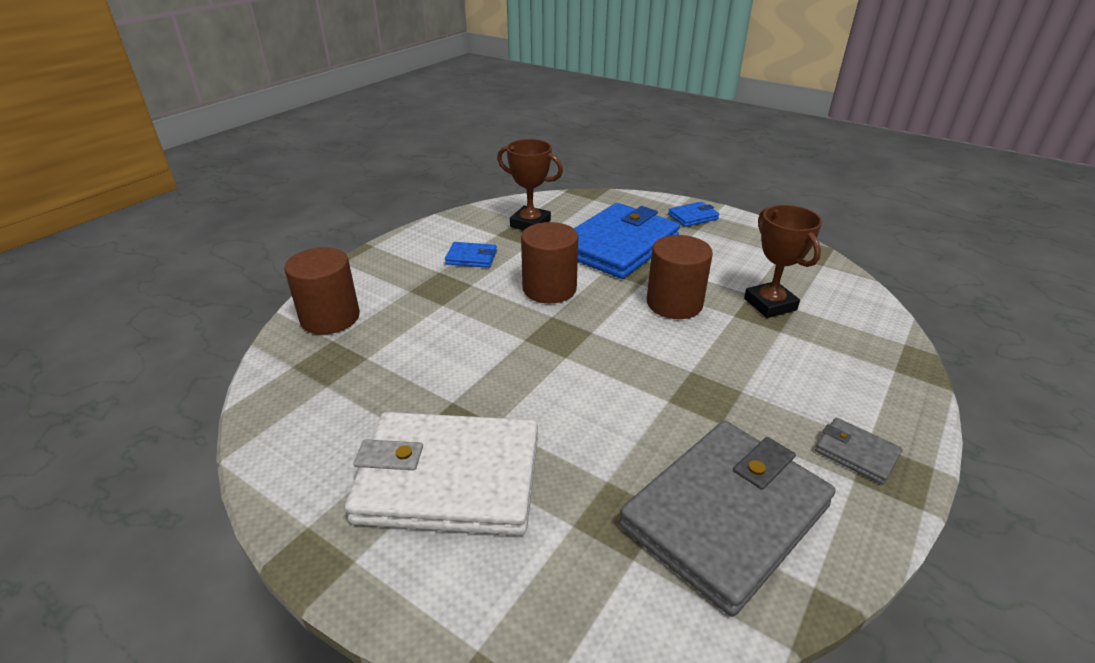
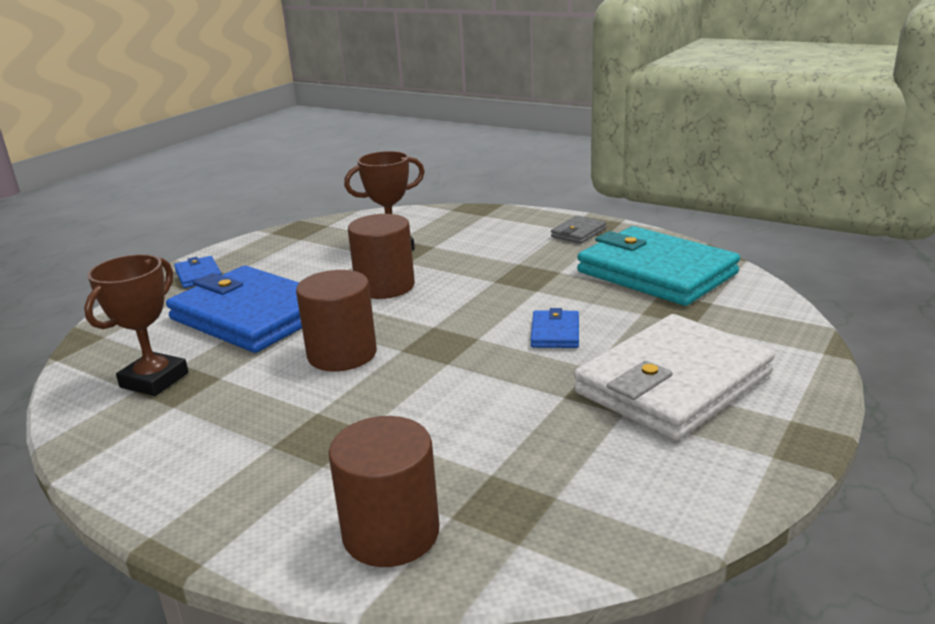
camera: 90 degrees left, 10 degrees down
white wallet [345,412,538,536] -> white wallet turned 45 degrees clockwise [574,314,775,441]
blue wallet [445,242,497,268] -> blue wallet moved to [531,308,579,348]
grey wallet [619,421,835,616] -> turquoise wallet [577,226,740,306]

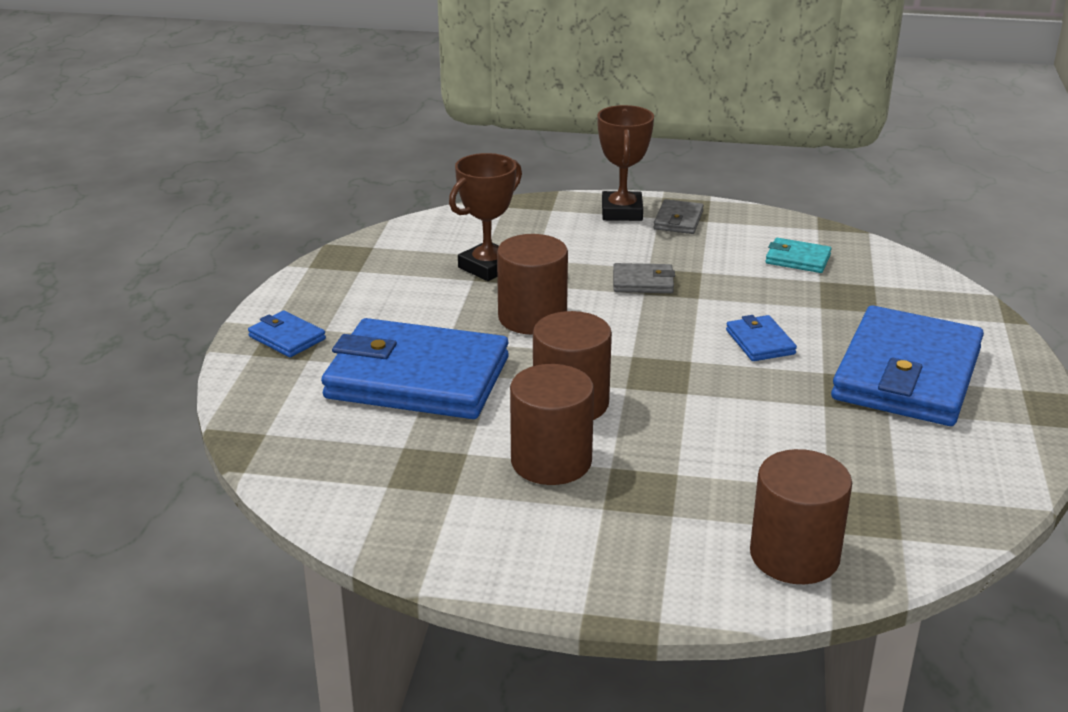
camera: 25 degrees left, 5 degrees up
brown trophy [84,254,189,396] -> brown trophy moved to [597,105,654,221]
white wallet [574,314,775,441] -> blue wallet [831,305,984,426]
turquoise wallet [577,226,740,306] -> turquoise wallet [766,238,832,273], size x0.42
none -> brown cylinder [510,364,594,485]
none -> grey wallet [613,263,675,293]

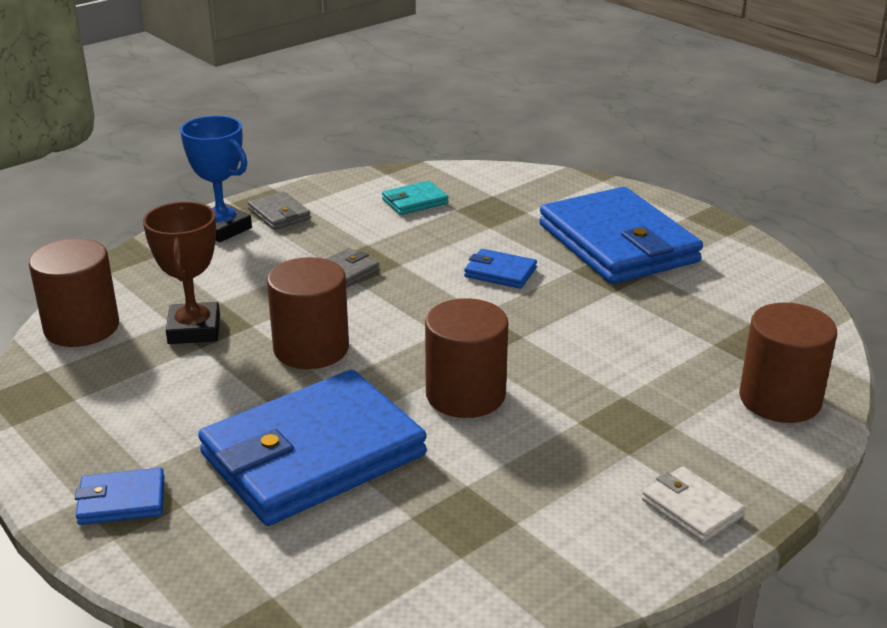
camera: 50 degrees left, 0 degrees up
brown cylinder [510,364,594,485] -> brown cylinder moved to [29,239,119,347]
brown trophy [597,105,654,221] -> blue trophy [180,116,252,242]
none -> white wallet [642,466,745,542]

